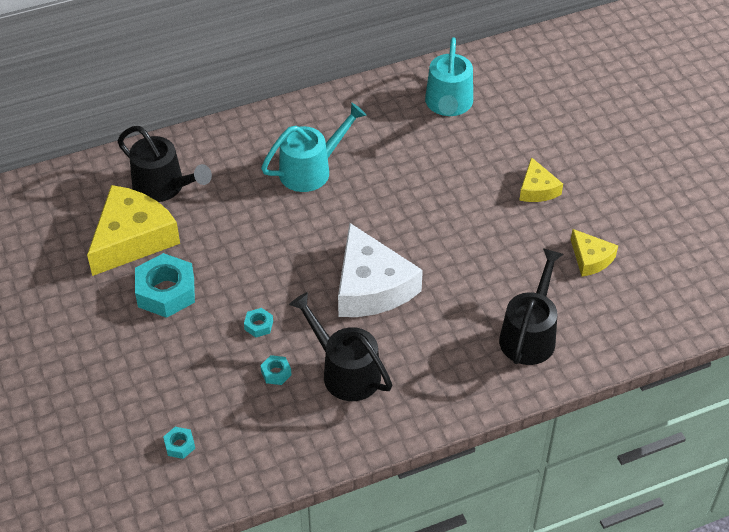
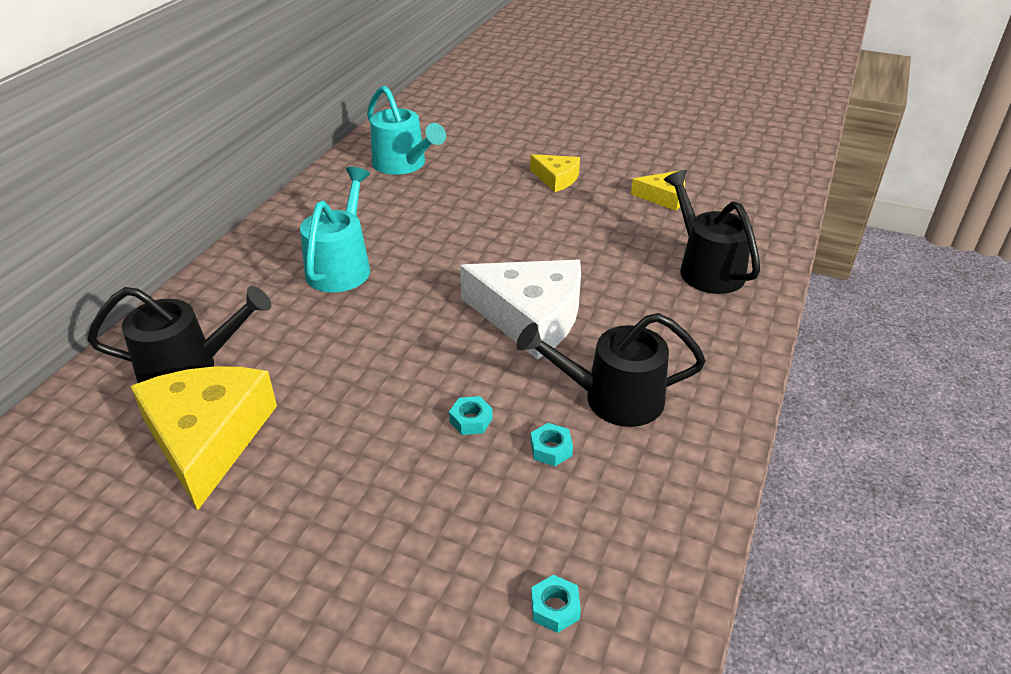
camera: 45 degrees left, 10 degrees down
turquoise nut [135,253,195,318] -> none

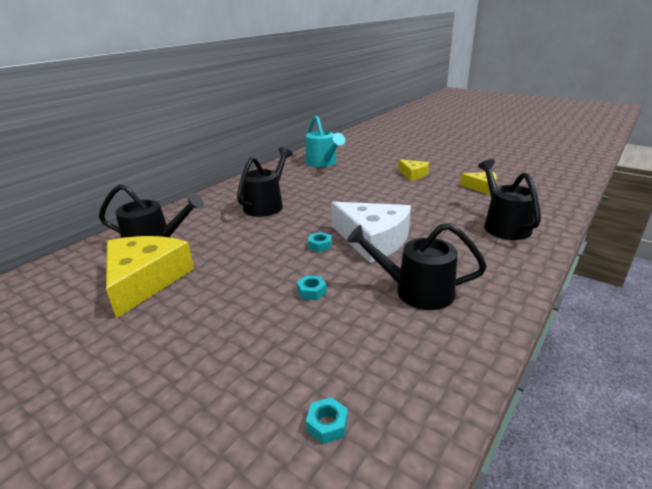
camera: 15 degrees right, 10 degrees down
turquoise watering can [300,167,370,293] -> black watering can [237,147,293,217]
turquoise nut [530,423,573,466] -> turquoise nut moved to [308,232,332,252]

